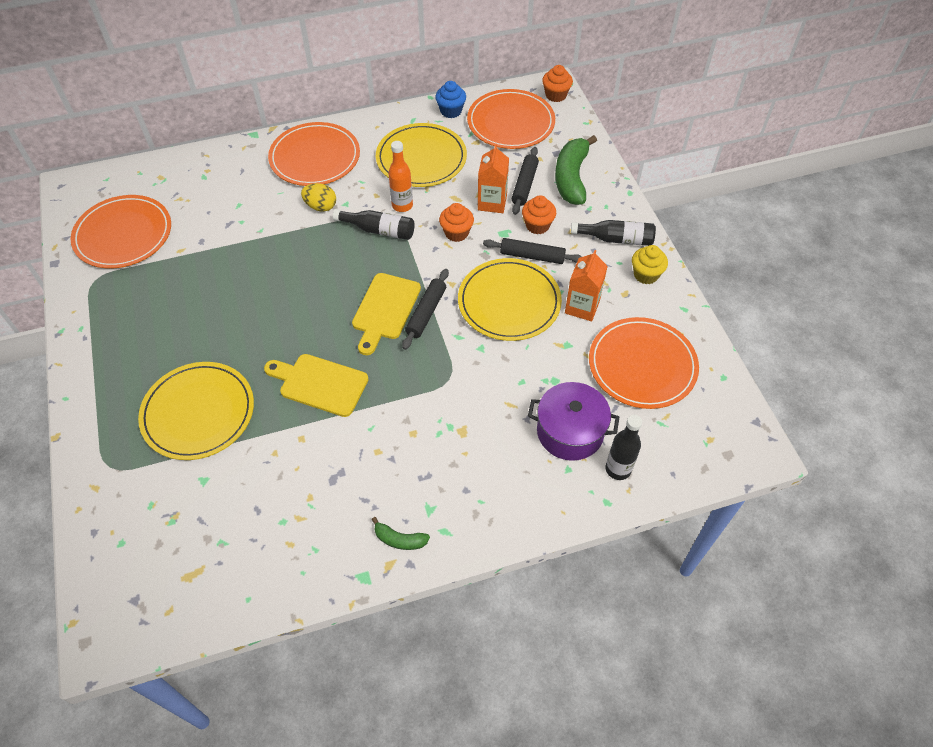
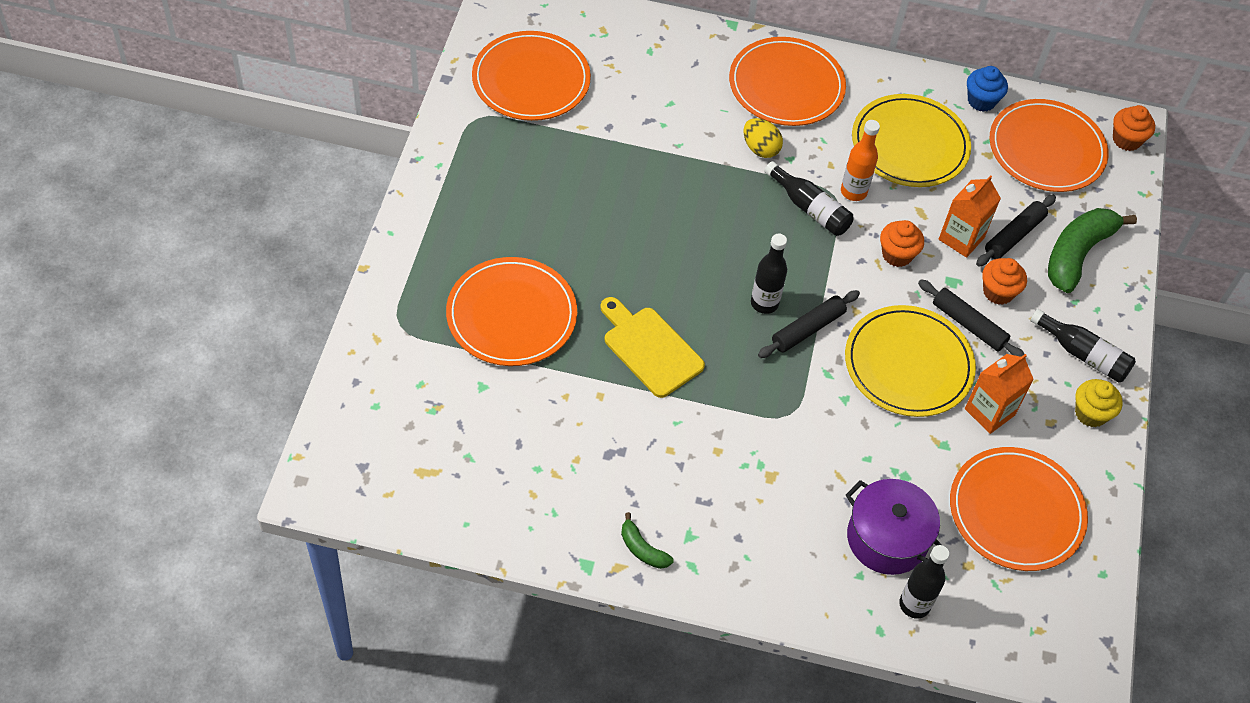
camera: 25 degrees right, 0 degrees up
yellow plate [138,362,254,460] -> orange plate [446,257,577,366]
yellow cutting board [352,273,421,355] -> black bottle [751,234,787,314]

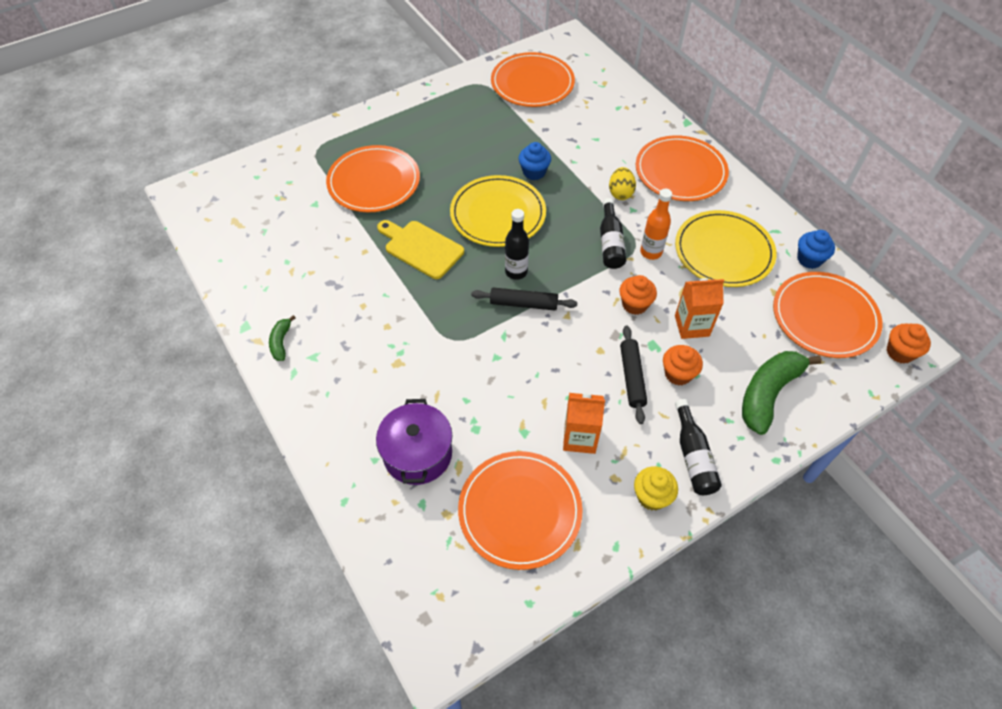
camera: 50 degrees right, 0 degrees up
yellow cutting board [600,297,705,398] -> yellow cutting board turned 60 degrees counterclockwise [377,220,464,279]
yellow plate [845,305,976,417] -> yellow plate moved to [450,175,546,247]
black bottle [899,545,949,619] -> none
black rolling pin [976,195,1056,267] -> none
green banana [1048,208,1137,293] -> green banana turned 45 degrees counterclockwise [742,351,822,435]
none -> blue cupcake [518,142,551,180]

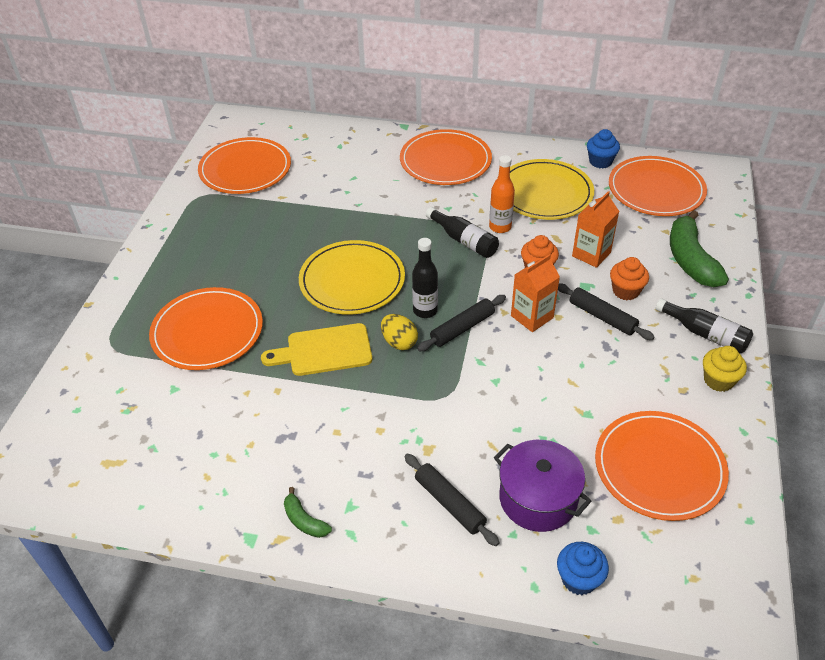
camera: 45 degrees left, 10 degrees down
blue cupcake [518,142,551,180] -> blue cupcake moved to [557,542,609,595]
orange carton [563,393,605,454] -> orange carton moved to [511,254,560,332]
yellow egg [609,167,636,200] -> yellow egg moved to [381,314,418,350]
orange cupcake [887,323,931,364] -> none
none -> black rolling pin [404,454,500,546]

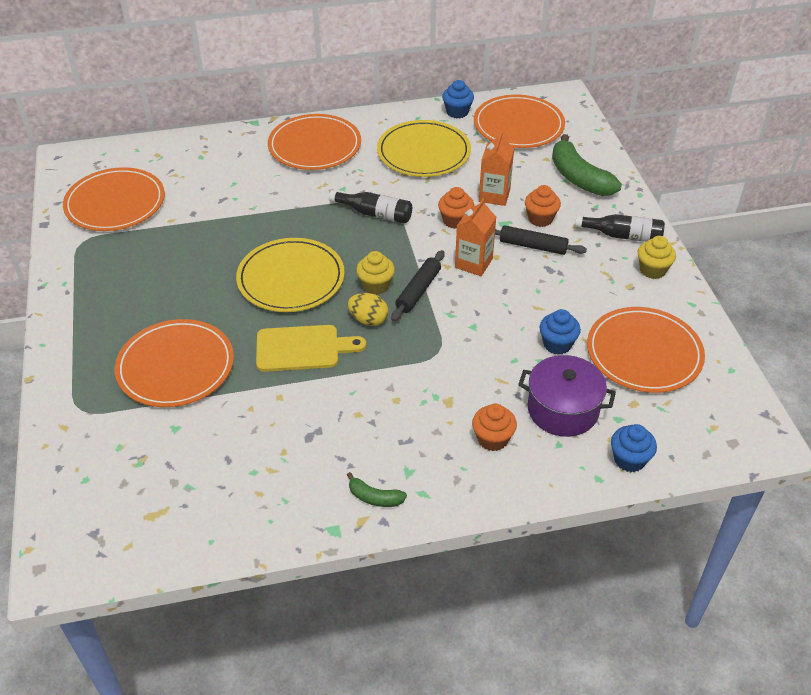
camera: 25 degrees left, 0 degrees up
yellow cutting board [261,323,372,376] -> yellow cutting board turned 150 degrees counterclockwise [256,325,366,372]
black rolling pin [404,454,500,546] -> orange cupcake [472,404,517,451]
black bottle [412,238,438,318] -> yellow cupcake [356,251,395,295]
orange bottle [489,155,515,233] -> none
none -> blue cupcake [539,309,581,355]

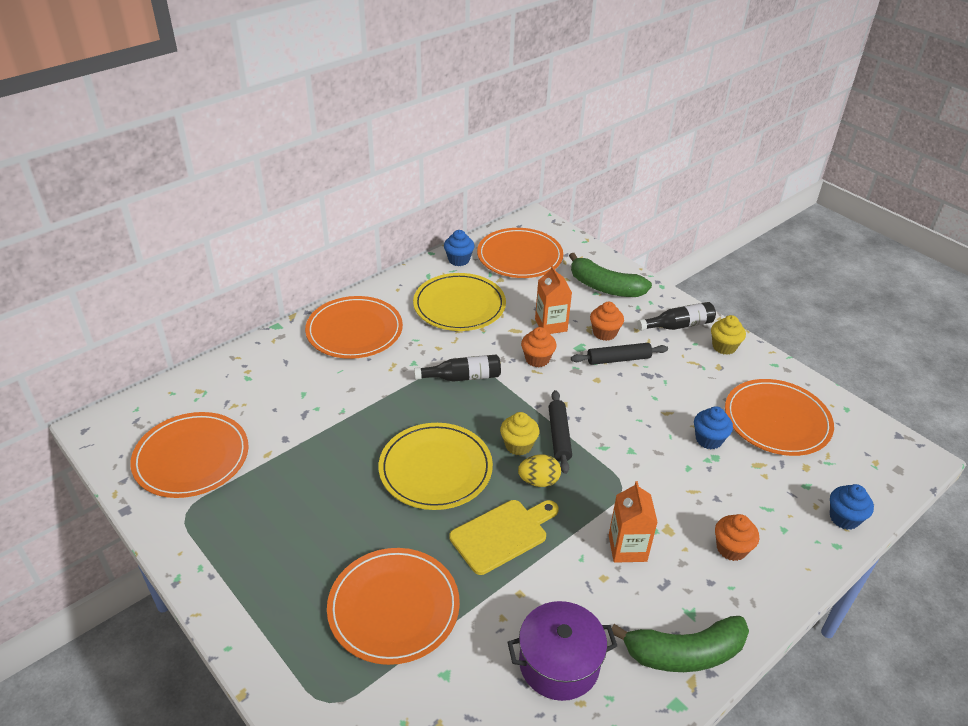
camera: 30 degrees left, 5 degrees down
green banana [347,472,407,507] -> green banana [612,616,749,672], size x2.05
orange carton [455,199,496,276] -> orange carton moved to [609,481,658,563]
purple pot [518,355,616,437] -> purple pot moved to [507,601,617,701]

